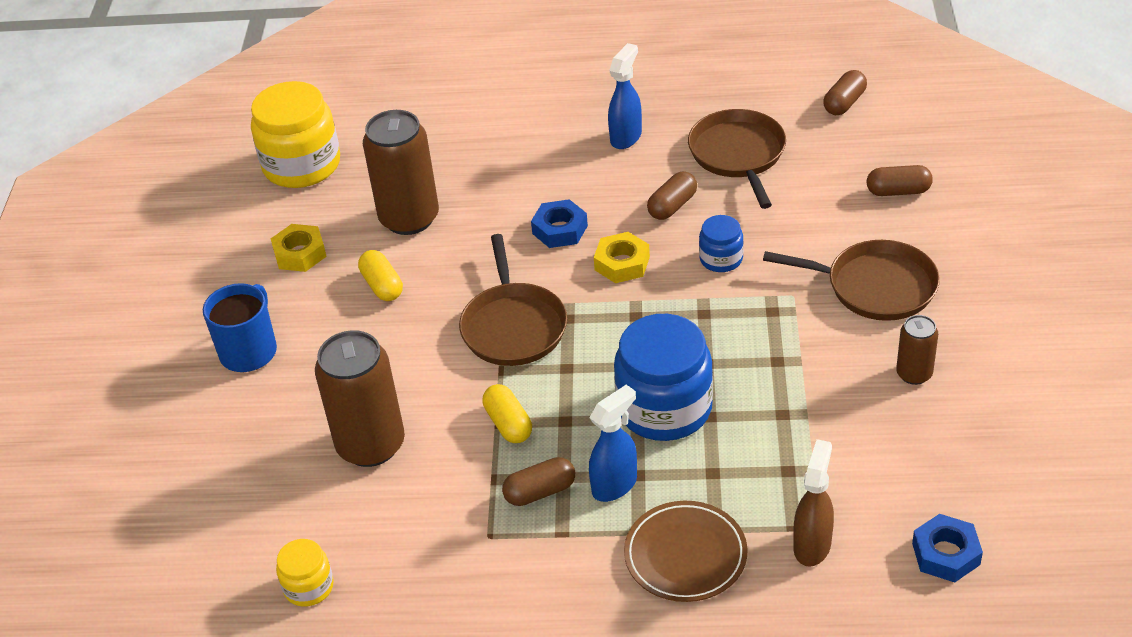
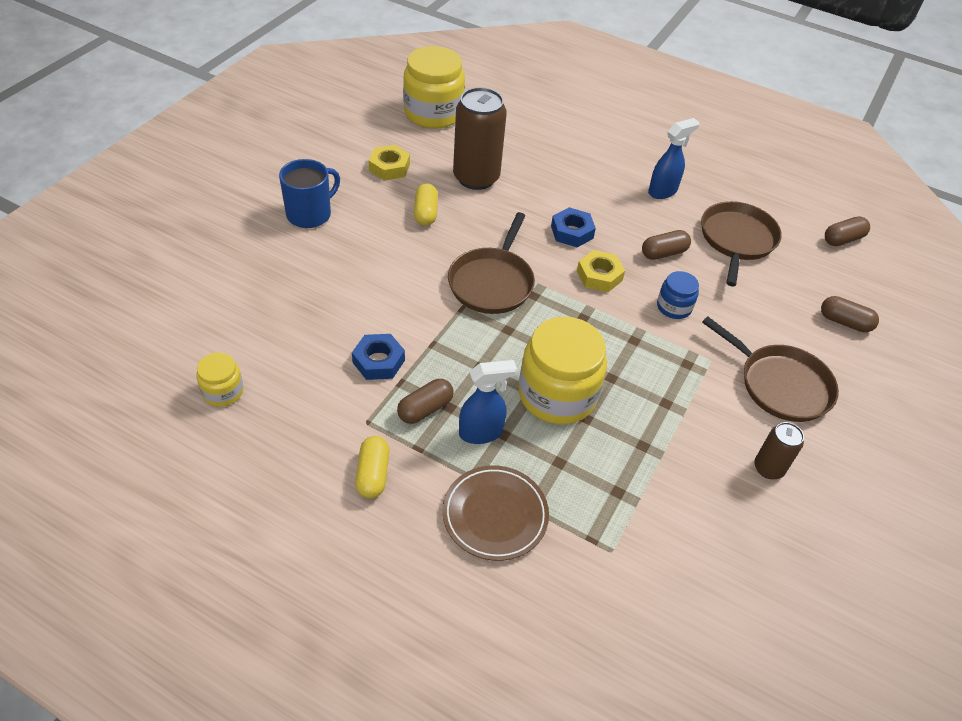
camera: 20 degrees right, 5 degrees up
brown can [315,330,405,467] -> none
yellow capsule [482,384,532,443] -> yellow capsule moved to [355,436,389,498]
brown capsule [502,457,575,506] -> brown capsule turned 45 degrees counterclockwise [397,379,454,424]
blue jar [614,314,713,441] -> yellow jar [519,317,607,424]
brown spray bottle [793,439,834,566] -> none
blue nut [912,514,983,582] -> blue nut moved to [352,334,405,380]

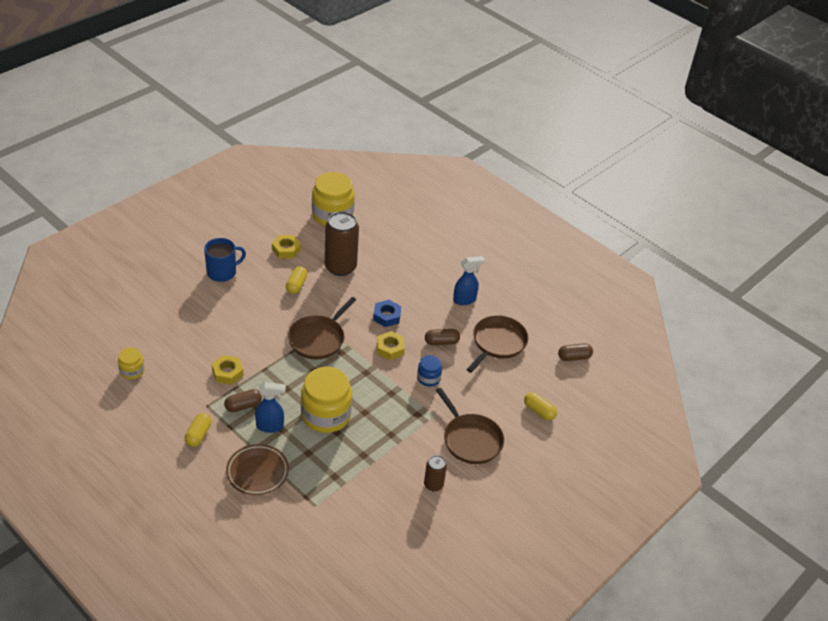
camera: 15 degrees right, 5 degrees down
blue nut [352,334,405,380] -> yellow nut [212,355,244,385]
brown capsule [821,296,879,332] -> yellow capsule [524,392,557,420]

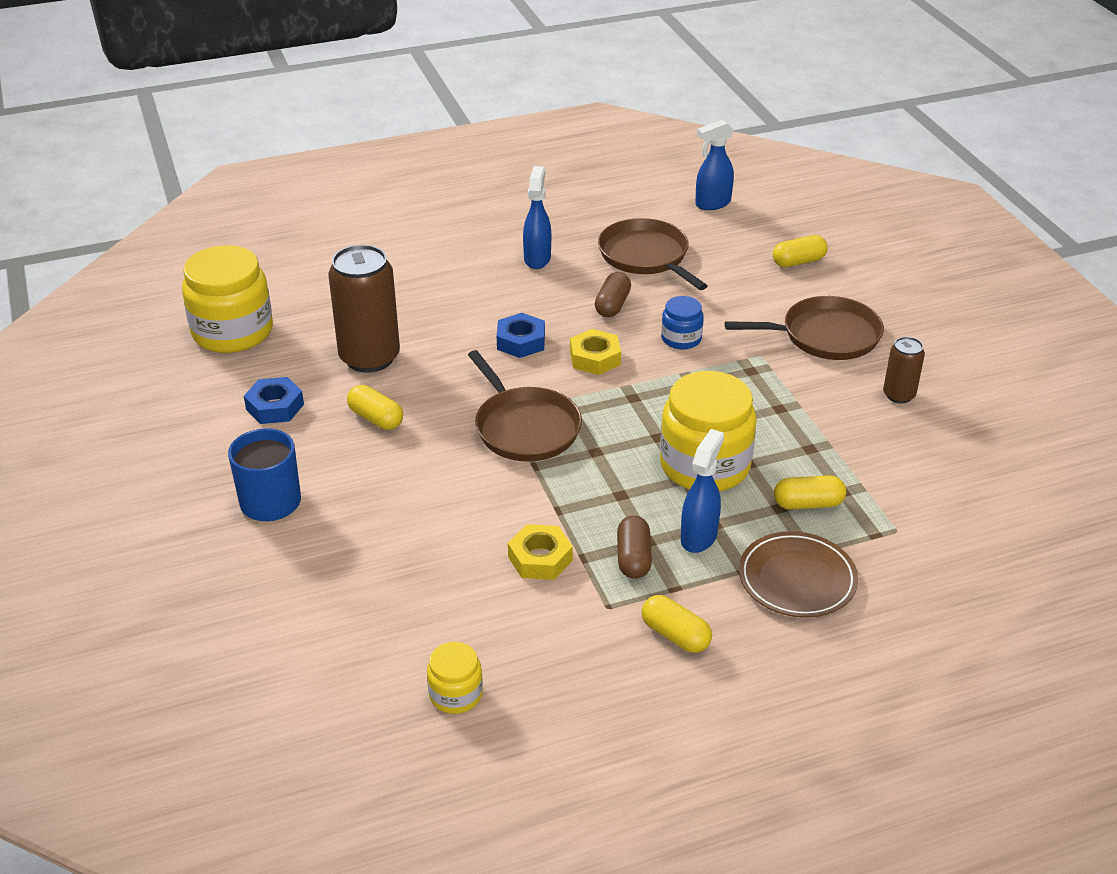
camera: 60 degrees left, 5 degrees down
yellow nut [272,235,301,258] -> blue nut [244,377,304,424]
brown capsule [558,343,593,361] -> blue spray bottle [695,120,734,210]
none -> yellow capsule [774,475,846,509]

